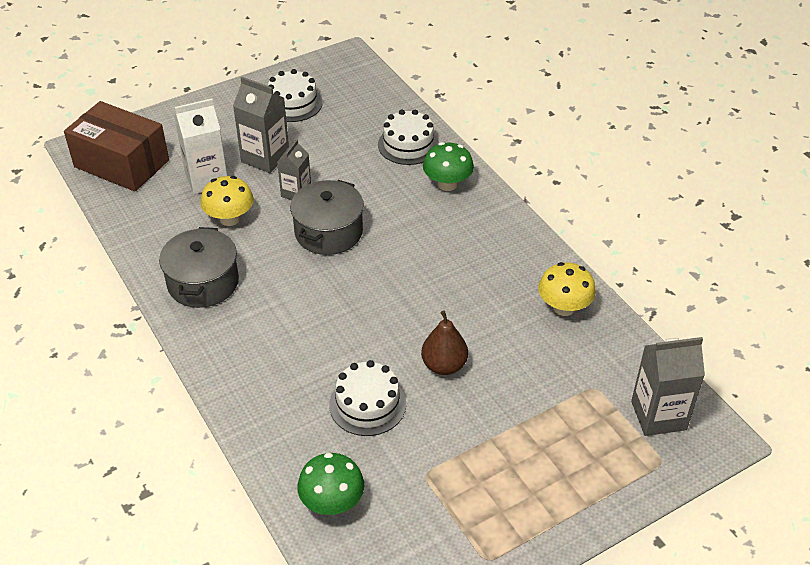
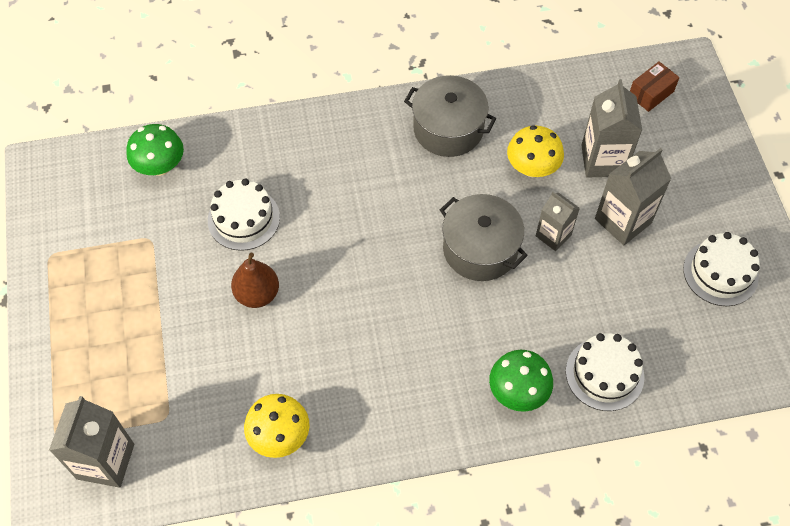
camera: 110 degrees right, 15 degrees up
brown box [64,101,169,192] -> brown box [630,62,680,112], size x0.46
white carton [174,99,227,194] -> grey carton [581,79,642,177]

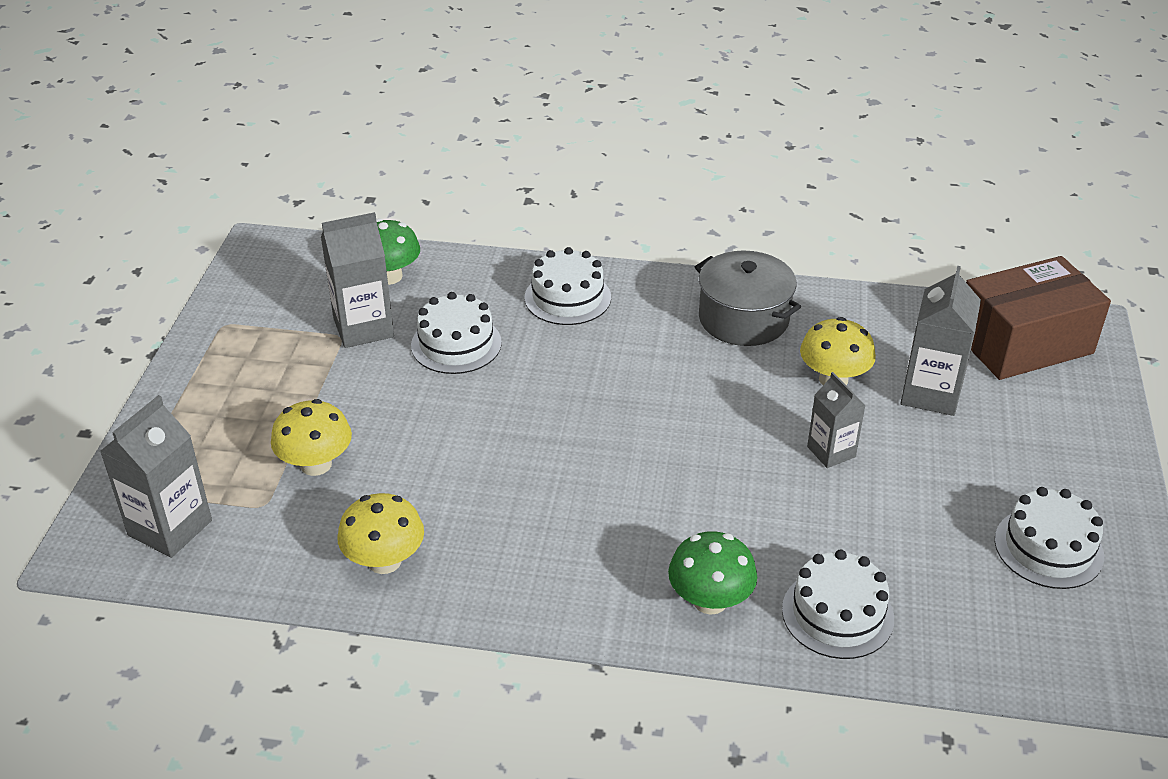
camera: 20 degrees right, 20 degrees down
brown pear [231,253,279,308] -> none
grey pot [440,194,528,281] -> none
grey carton [595,148,671,245] -> grey carton moved to [321,212,394,348]
brown box [630,62,680,112] -> brown box [966,256,1111,380], size x2.18
none -> yellow mushroom [271,399,352,476]
none -> white cake [524,247,611,325]

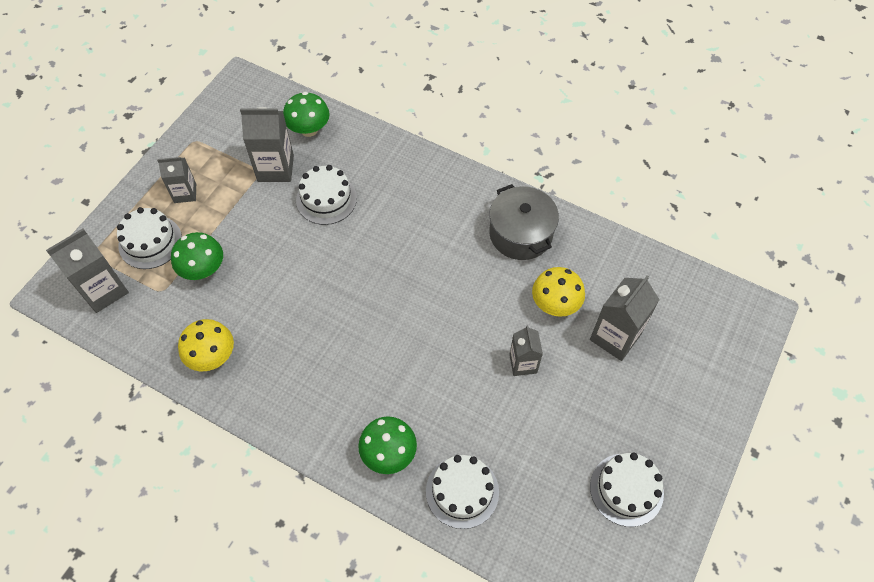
camera: 20 degrees right, 20 degrees up
yellow mushroom [271,399,352,476] -> green mushroom [171,232,223,280]
white cake [524,247,611,325] -> white cake moved to [117,207,182,269]
brown box [966,256,1111,380] -> none
none -> grey carton [157,157,196,203]

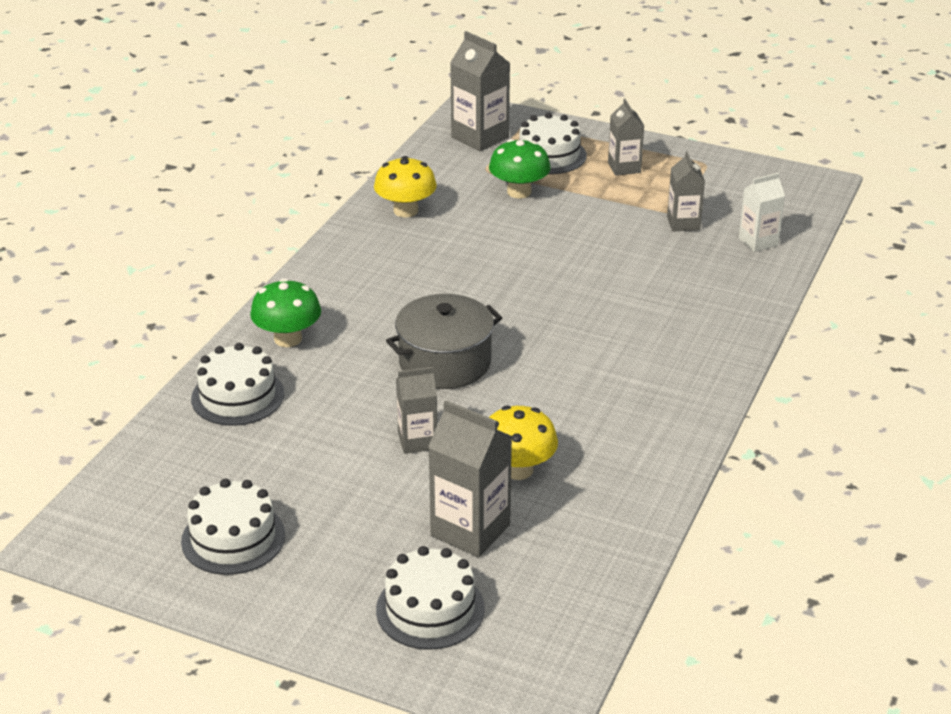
camera: 85 degrees right, 25 degrees down
grey carton [240,107,294,182] -> grey carton [667,151,705,231], size x0.63
green mushroom [283,92,330,137] -> white carton [739,173,785,252]
white cake [296,165,357,225] -> white cake moved to [376,546,485,650]
grey pot [489,184,559,260] -> grey pot moved to [386,294,502,389]

